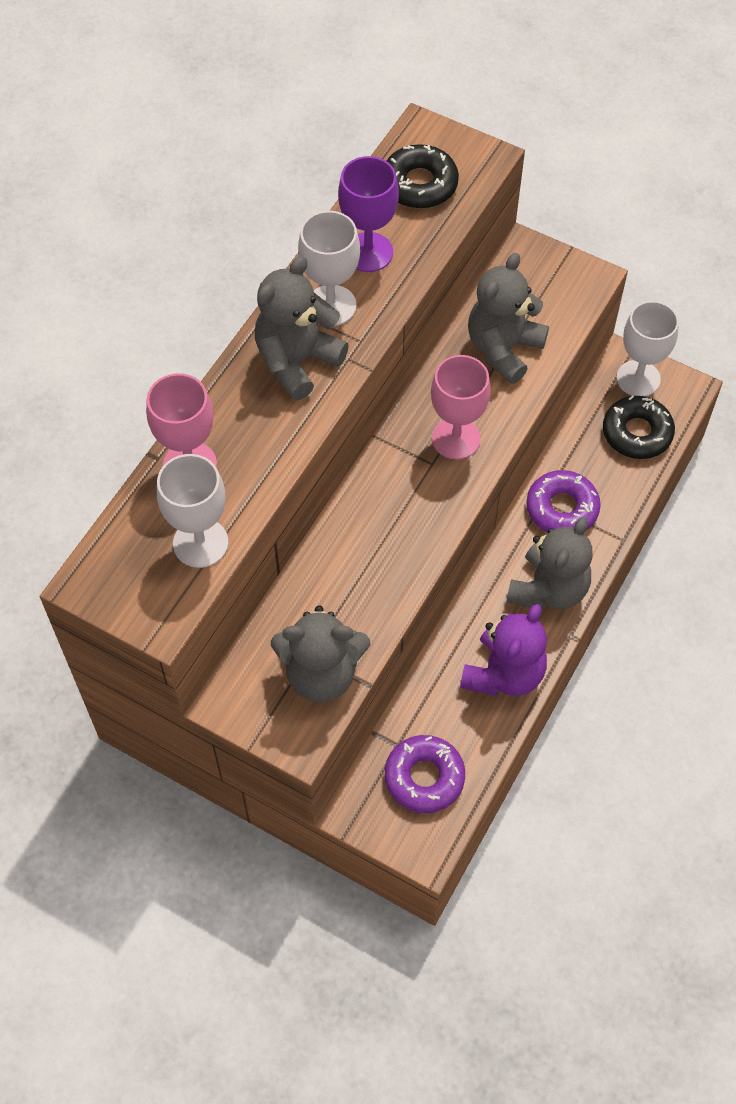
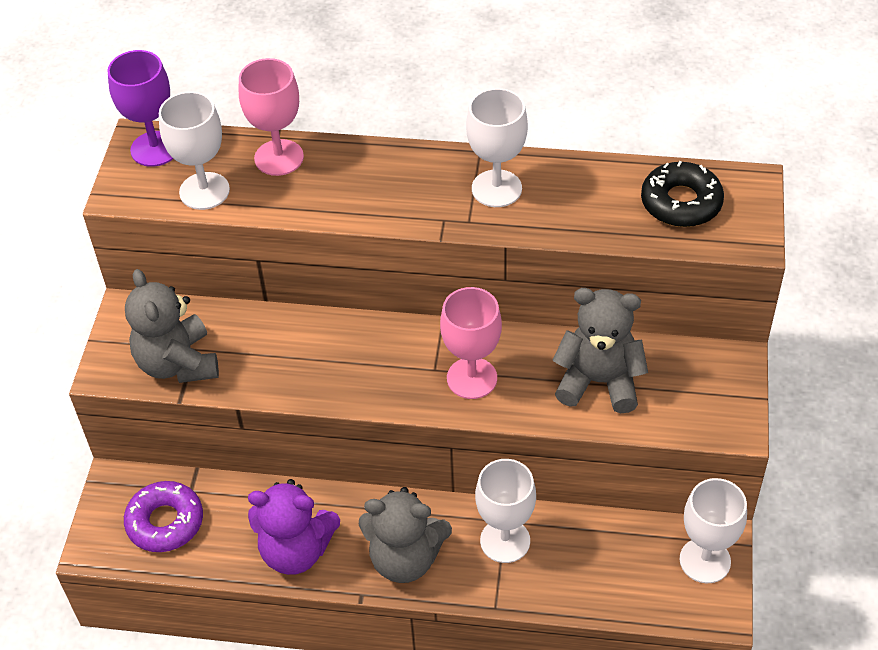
camera: 70 degrees right, 10 degrees down
grey teddy bear [255,256,349,400] -> none
purple goblet [338,156,399,272] -> purple goblet moved to [107,50,173,167]
purple donut [526,470,601,533] -> white goblet [475,459,536,563]
black donut [603,395,675,459] -> none

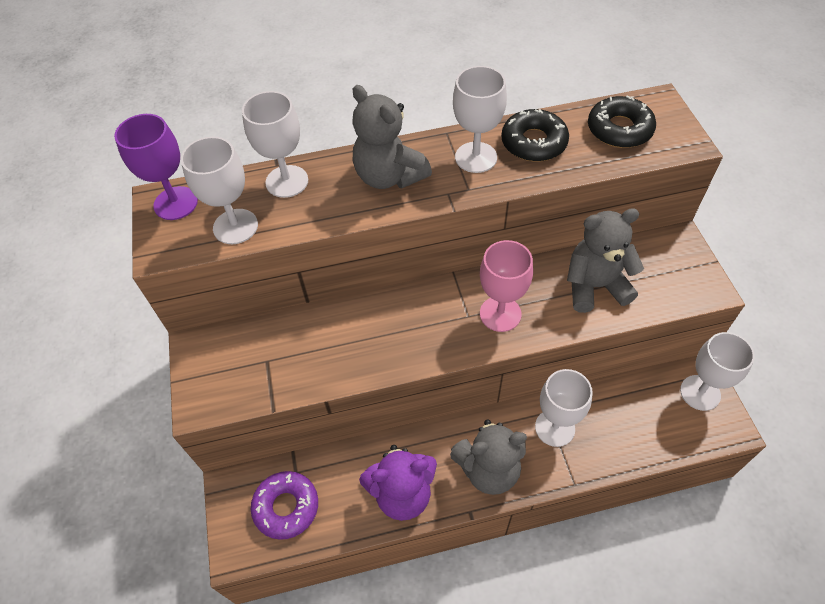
camera: 20 degrees left, 5 degrees up
grey teddy bear [125,269,219,383] -> grey teddy bear moved to [352,85,432,189]
pink goblet [239,58,304,176] -> white goblet [242,91,308,198]
none -> black donut [501,109,569,162]

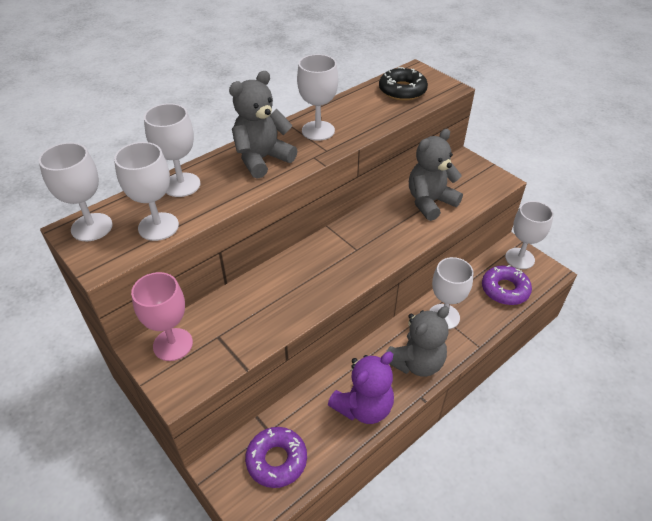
camera: 30 degrees left, 10 degrees down
purple goblet [114,114,198,220] -> white goblet [39,143,113,241]
grey teddy bear [352,85,432,189] -> grey teddy bear turned 120 degrees clockwise [229,71,297,179]
pink goblet [480,240,533,332] -> pink goblet moved to [131,272,193,361]
black donut [501,109,569,162] -> none
none -> purple donut [482,265,532,305]

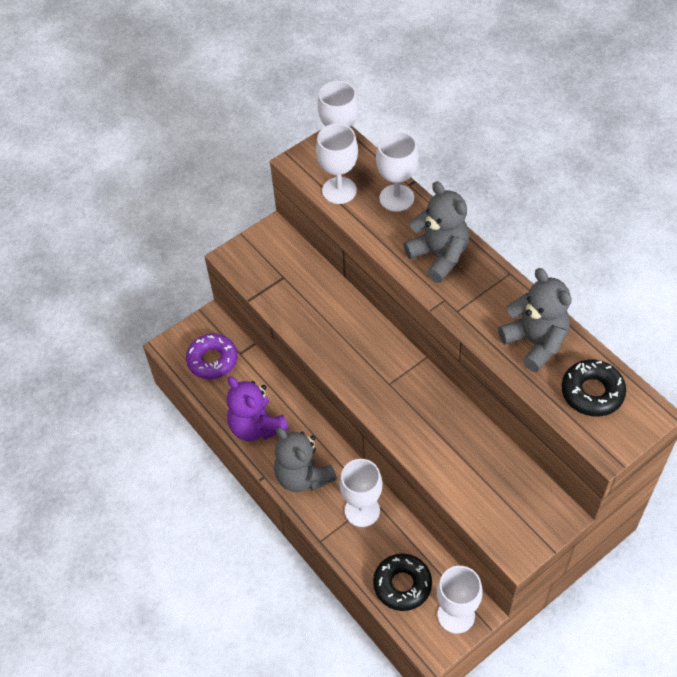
camera: 95 degrees right, 10 degrees up
pink goblet [131,272,193,361] -> none
white goblet [297,54,338,141] -> none
grey teddy bear [409,129,463,221] -> grey teddy bear moved to [498,268,572,372]
purple donut [482,265,532,305] -> black donut [373,554,432,611]

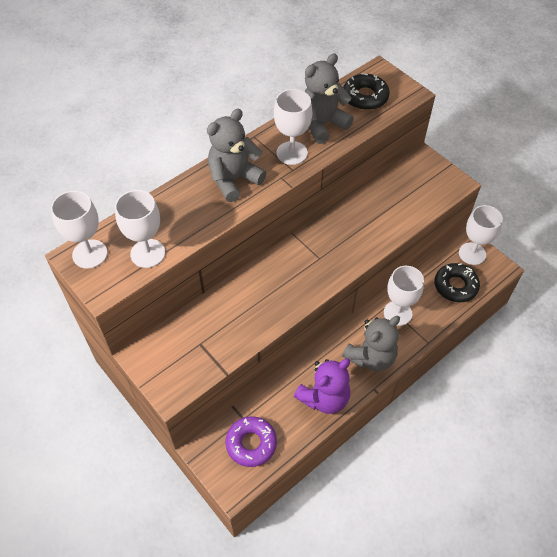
camera: 95 degrees left, 0 degrees up
white goblet [376,131,418,212] -> white goblet moved to [274,89,312,165]

